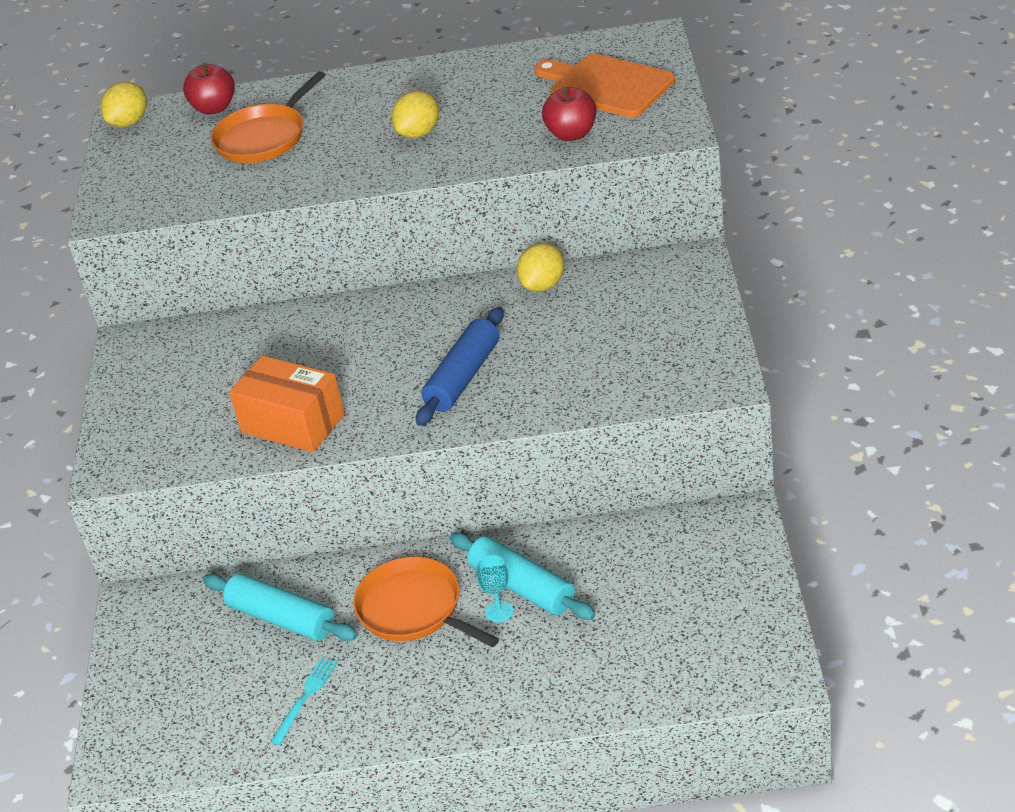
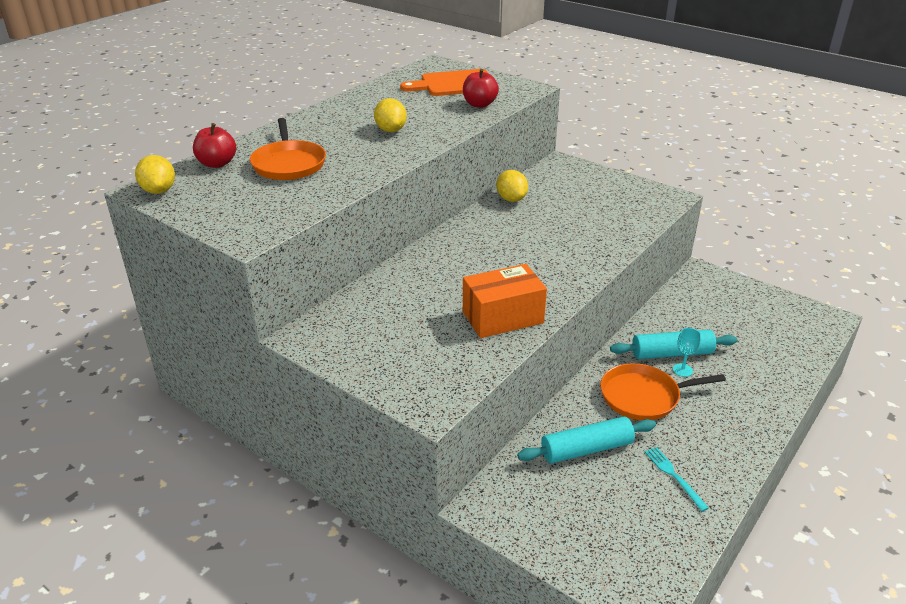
camera: 55 degrees left, 5 degrees down
blue rolling pin [416,307,504,426] -> none

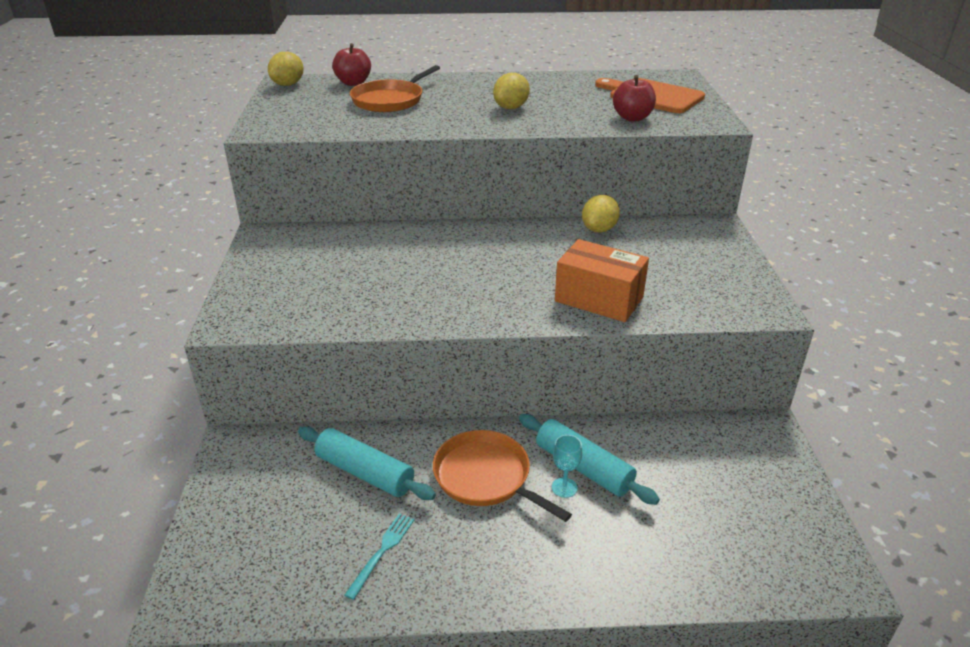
camera: 50 degrees right, 0 degrees up
orange box [463,264,547,338] -> orange box moved to [555,239,649,322]

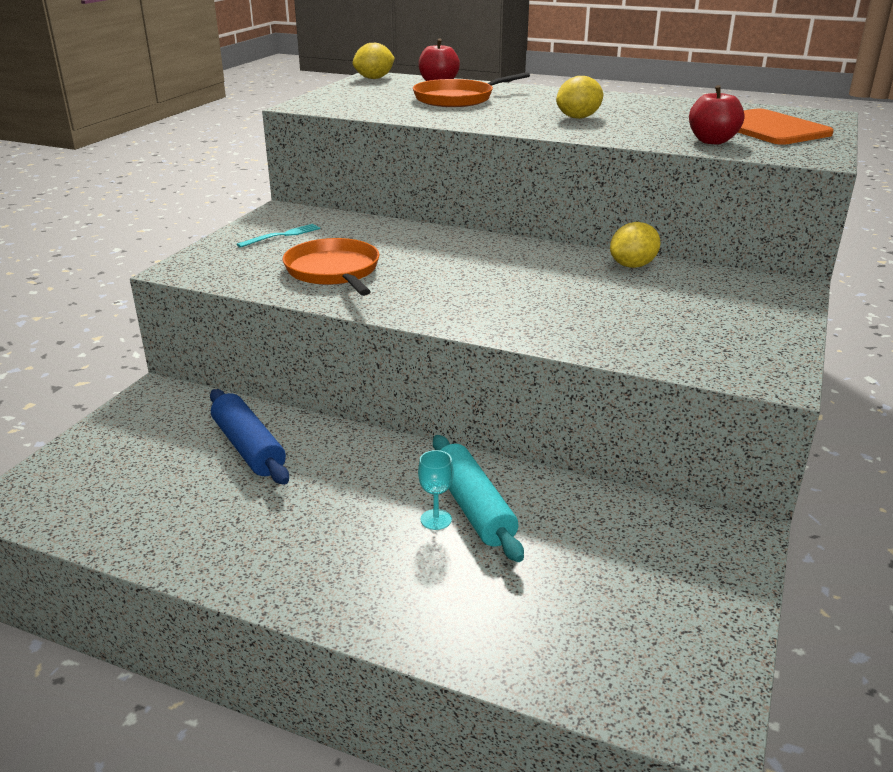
camera: 25 degrees right, 5 degrees down
turquoise rolling pin [298,426,436,500] -> blue rolling pin [210,389,289,485]
turquoise fork [345,513,414,600] -> turquoise fork moved to [237,224,320,248]
orange pan [433,430,572,522] -> orange pan moved to [283,238,380,296]
orange box [555,239,649,322] -> none

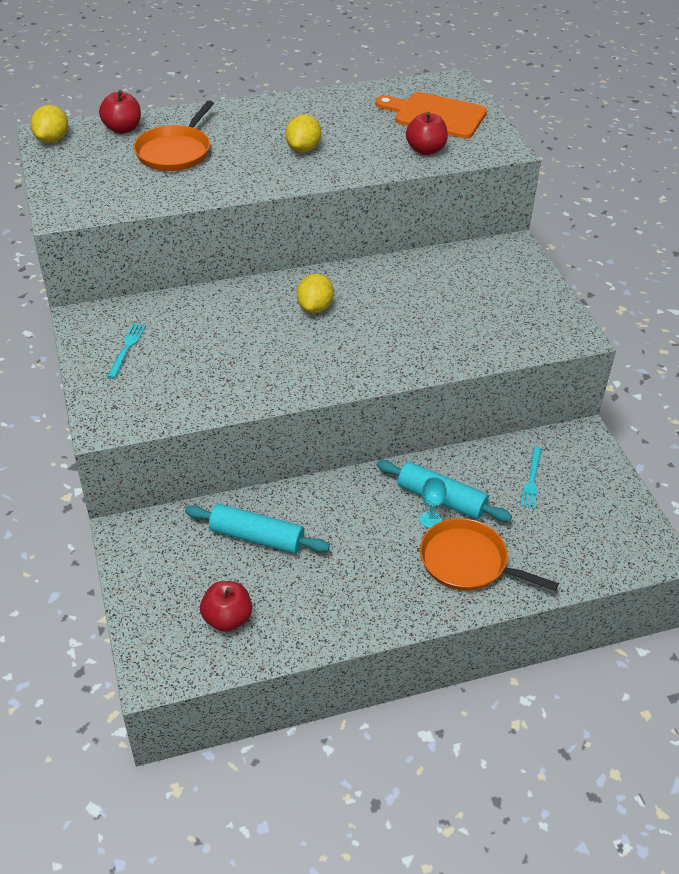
camera: 40 degrees left, 15 degrees up
blue rolling pin [210,389,289,485] -> turquoise rolling pin [185,504,330,554]
orange pan [283,238,380,296] -> orange pan moved to [420,518,559,591]
yellow lemon [610,222,661,268] -> yellow lemon moved to [297,273,334,313]
none -> red apple [200,581,252,632]
none -> turquoise fork [520,447,541,509]

